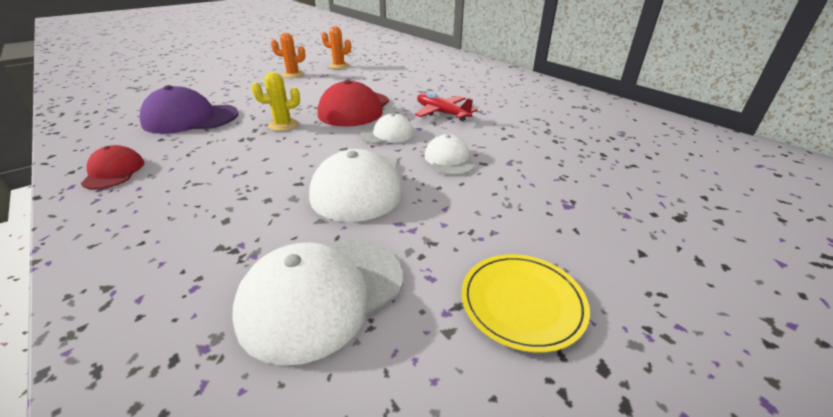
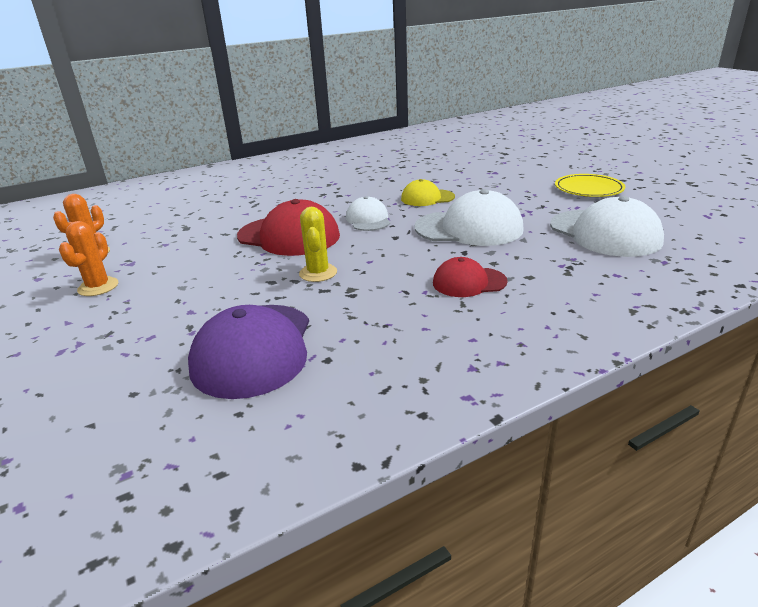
camera: 80 degrees left, 5 degrees down
red cap [80,145,144,189] -> red cap moved to [433,257,508,297]
red plane [415,92,477,121] -> none
white cap [424,134,475,175] -> yellow cap [401,179,455,206]

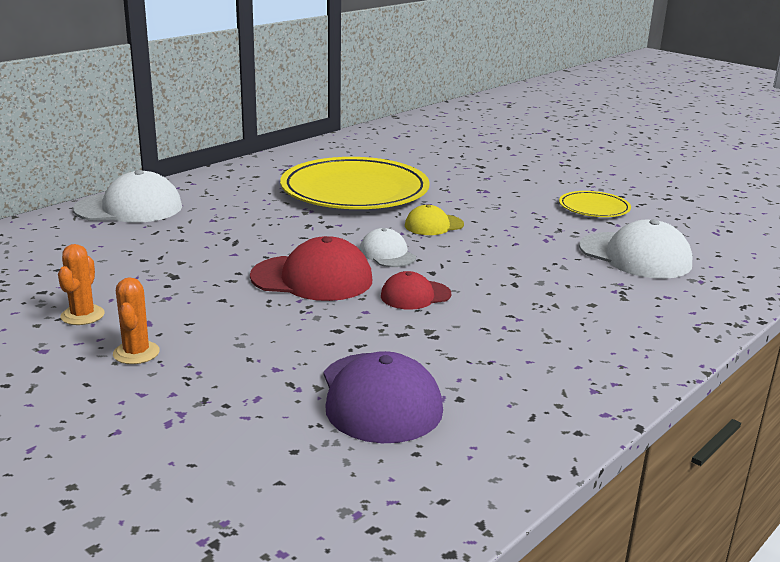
camera: 20 degrees left, 5 degrees down
yellow cactus [299,207,337,282] -> none
white cap [414,189,523,246] -> white cap moved to [73,170,182,223]
red cap [433,257,508,297] -> red cap moved to [381,271,451,310]
none -> yellow plate [280,157,430,209]

